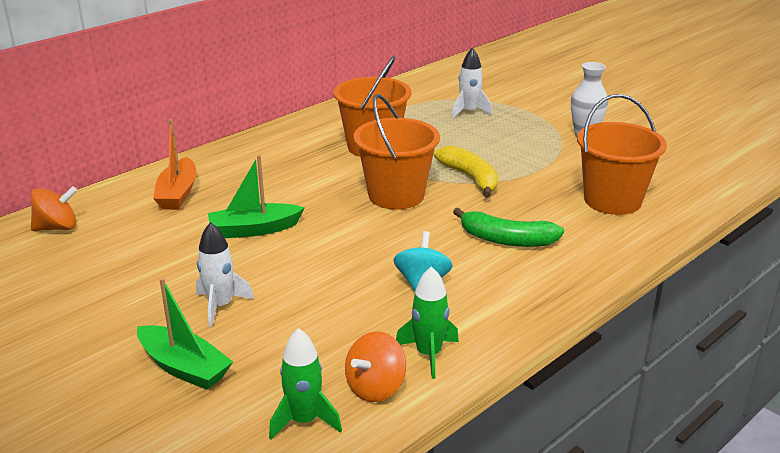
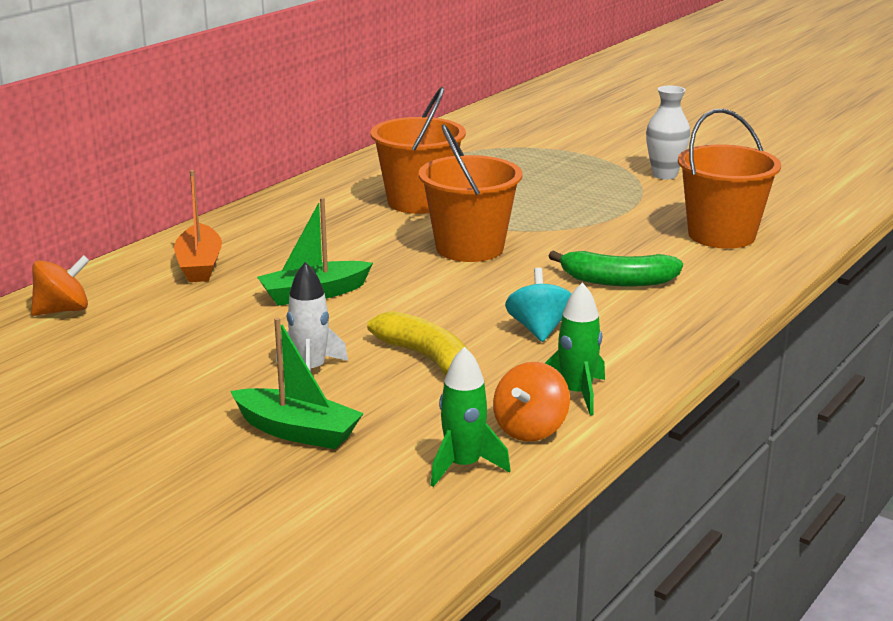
camera: 10 degrees left, 5 degrees down
yellow banana [434,146,498,198] -> yellow banana moved to [367,311,467,375]
white rocket [451,48,492,119] -> none

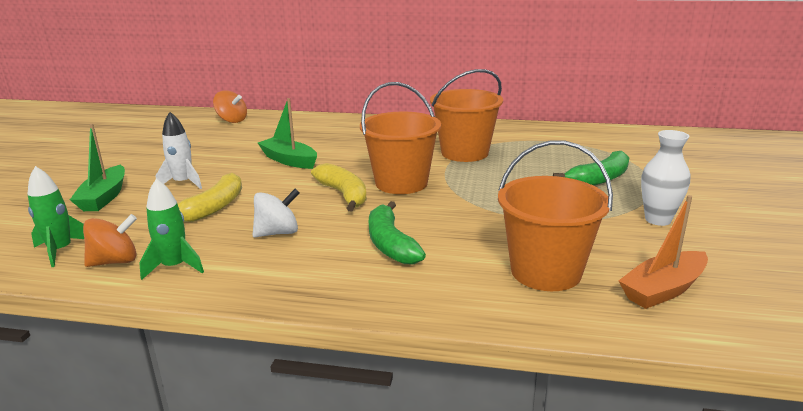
camera: 65 degrees right, 0 degrees up
orange boat [174,170,222,282] -> orange boat moved to [619,195,708,309]
orange spinning top [493,362,570,442] -> orange spinning top turned 150 degrees clockwise [83,214,137,267]
turquoise spinning top [505,267,571,342] -> white spinning top [253,189,300,237]
none -> yellow banana [311,163,367,211]
none -> green banana [553,151,629,186]

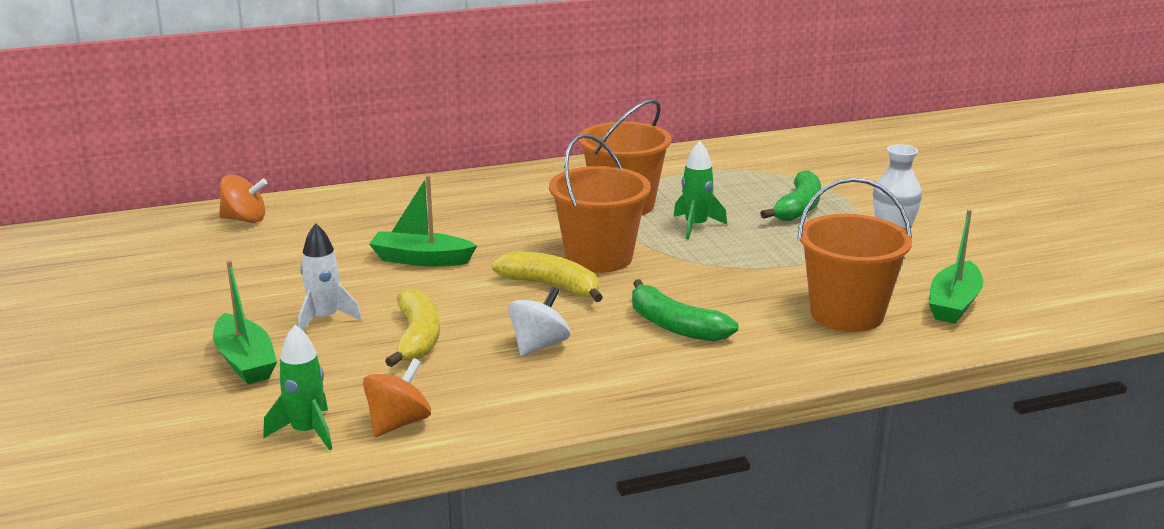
camera: 30 degrees left, 0 degrees up
green rocket [139,179,204,280] -> green rocket moved to [673,141,727,239]
orange boat [619,195,708,309] -> green boat [929,209,983,324]

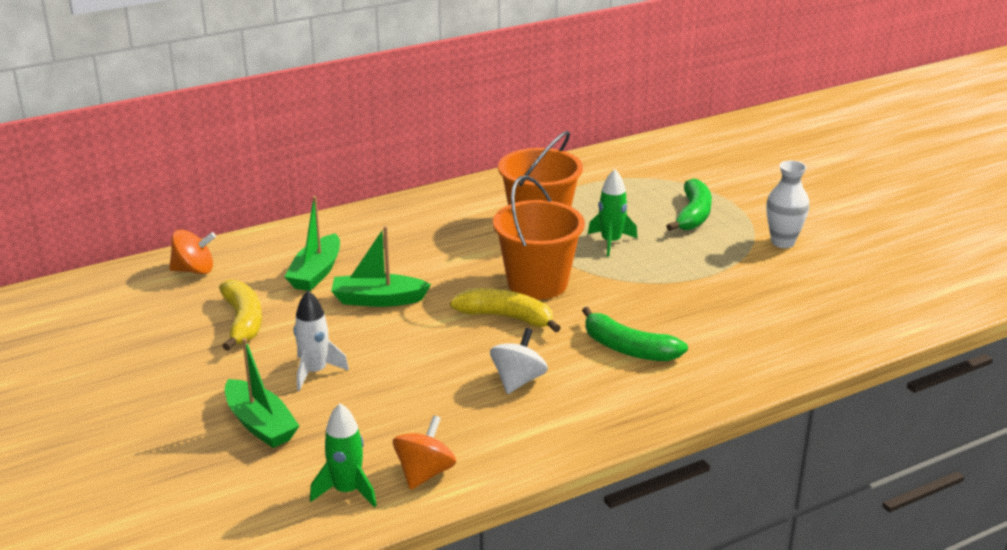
camera: 10 degrees left, 5 degrees up
yellow banana [385,288,440,367] -> yellow banana moved to [219,279,262,351]
orange bucket [797,178,912,332] -> none
green boat [929,209,983,324] -> green boat moved to [285,196,340,291]

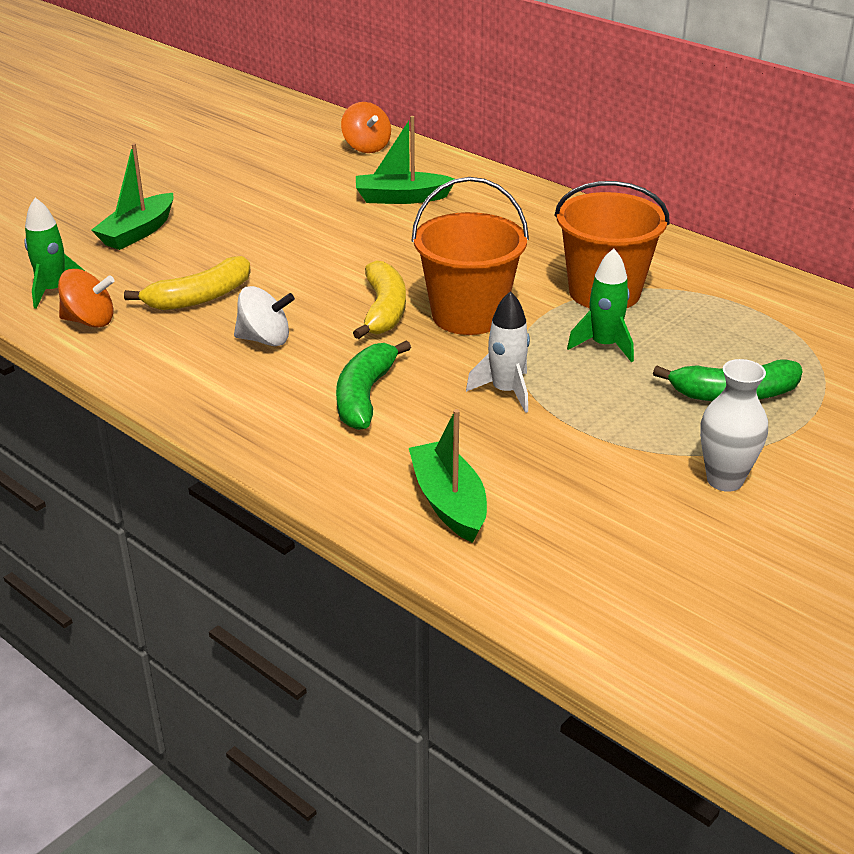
camera: 70 degrees right, 5 degrees up
yellow banana [219,279,262,351] -> yellow banana moved to [124,256,251,310]
white rocket [294,291,349,391] -> white rocket moved to [466,291,530,413]
green boat [331,226,431,307] -> green boat moved to [409,409,487,543]

